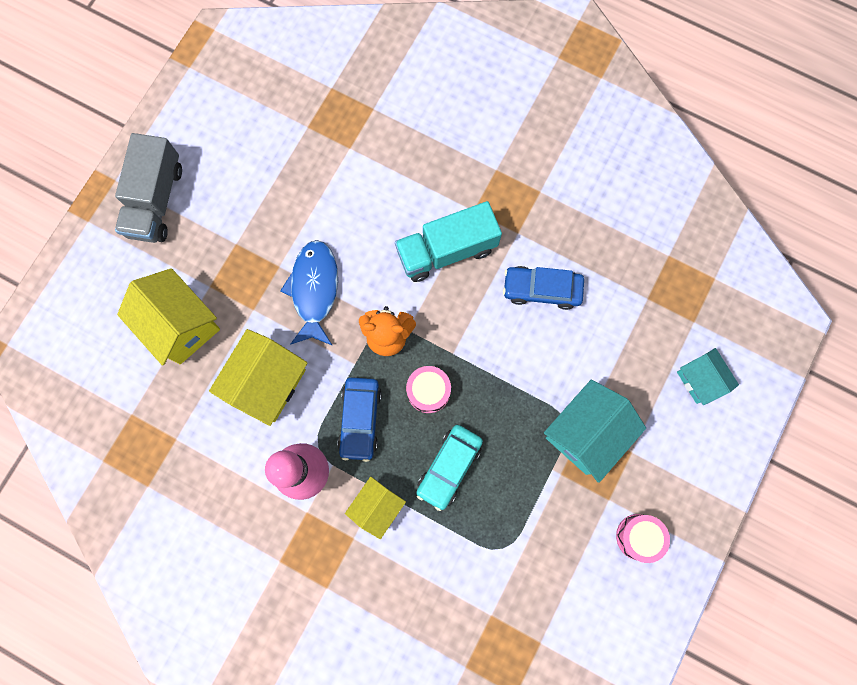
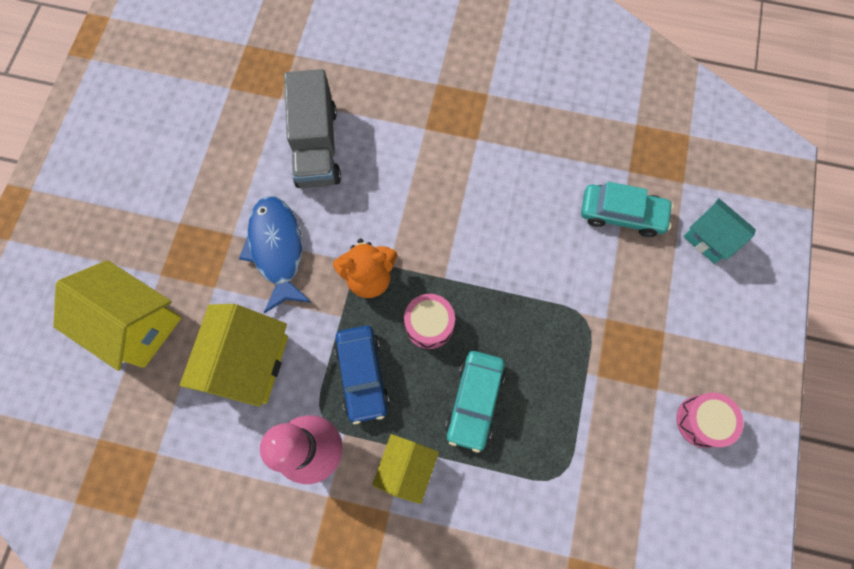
camera: 15 degrees left, 5 degrees down
grey truck [115,133,182,243] -> grey truck moved to [284,69,341,188]
turquoise truck [395,201,502,282] -> none
blue car [503,266,584,310] -> none
turquoise house [544,380,646,483] -> none
none -> turquoise car [581,182,674,237]

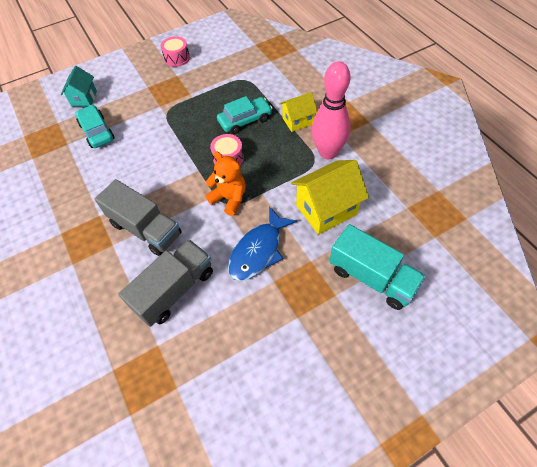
camera: 130 degrees left, 15 degrees down
yellow house [53,260,182,371] -> turquoise truck [329,224,426,310]
blue car [334,326,390,424] -> none
none -> grey truck [95,179,182,256]

